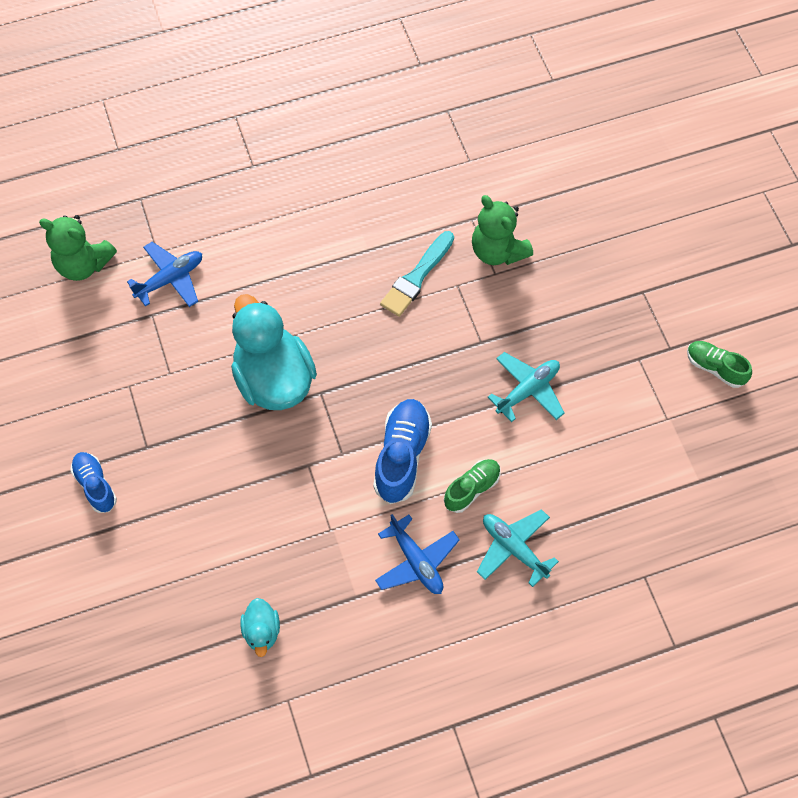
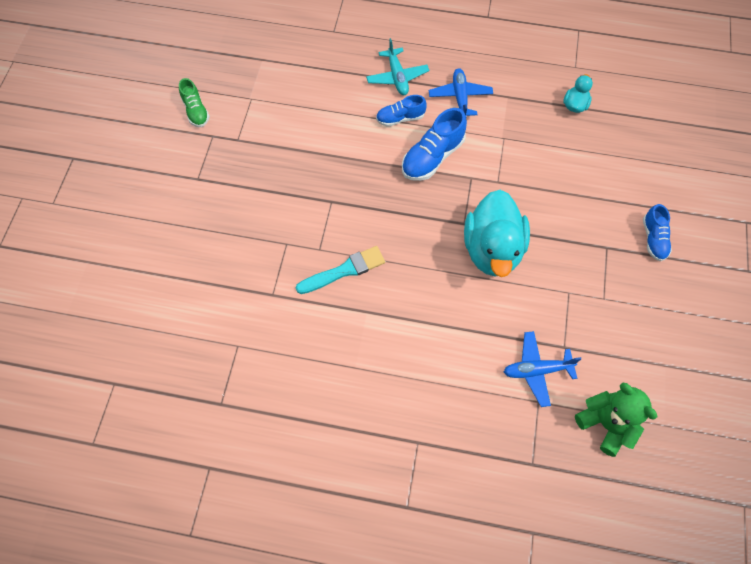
camera: 150 degrees left, 0 degrees up
green shoe [444,459,501,513] -> blue shoe [376,95,427,127]
green teddy bear [472,195,533,265] -> none
turquoise plane [488,352,565,422] -> none

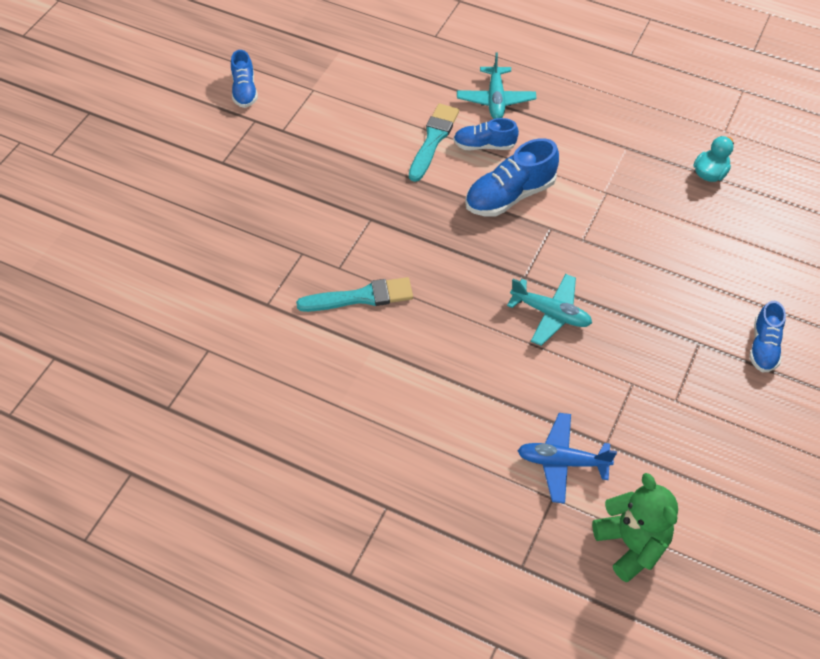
camera: 15 degrees right, 10 degrees down
green shoe [179,78,210,127] -> blue shoe [231,50,258,108]
blue plane [429,68,493,116] -> none
turquoise duck [464,190,530,277] -> turquoise plane [507,274,592,346]
none -> turquoise brush [409,104,459,182]

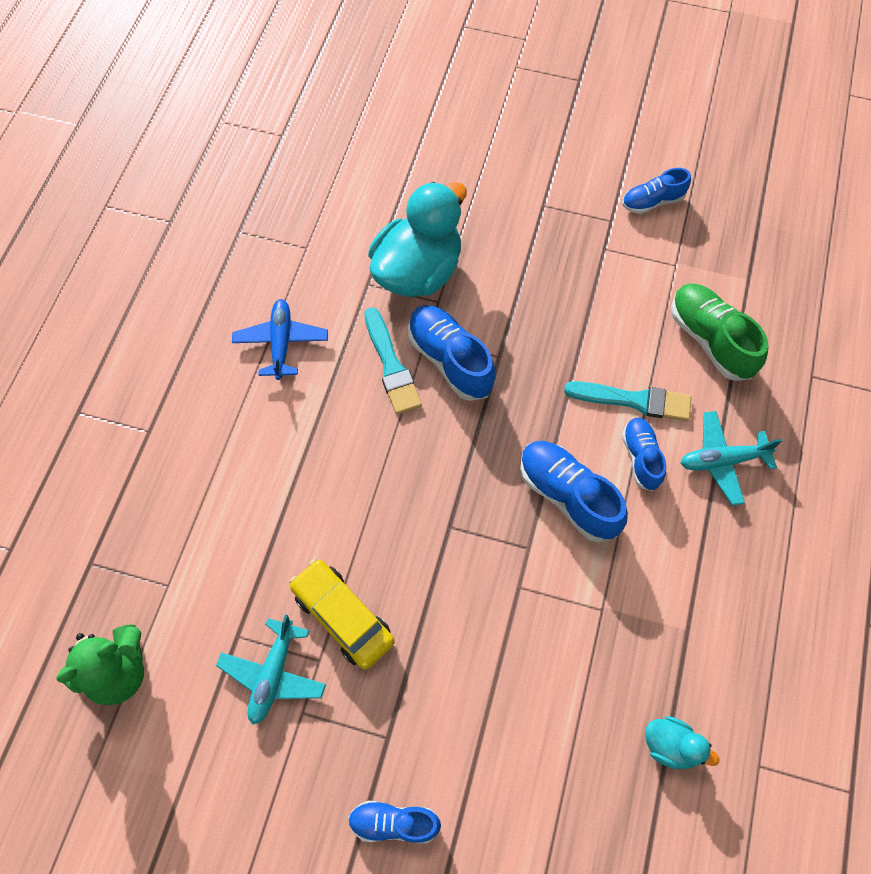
camera: 80 degrees right, 10 degrees up
turquoise plane [507,274,592,346] -> turquoise plane moved to [216,614,326,725]
blue plane [517,413,617,504] -> blue plane moved to [232,299,328,380]
none -> yellow car [289,559,395,669]
none -> turquoise duck [368,182,467,297]
none -> blue shoe [408,305,496,401]
none -> green shoe [671,283,768,381]

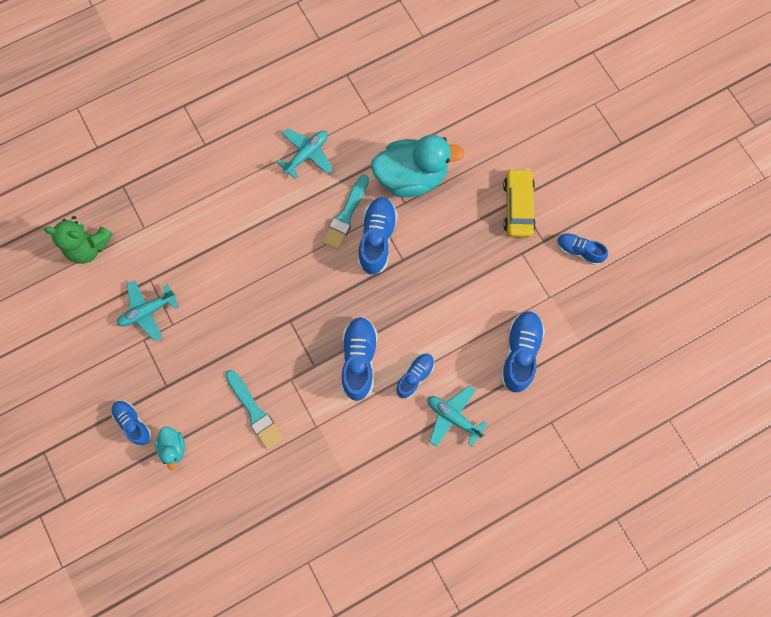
camera: 45 degrees right, 10 degrees up
blue plane [232,299,328,380] -> turquoise plane [277,128,333,179]
yellow car [289,559,395,669] -> yellow car moved to [503,168,536,237]
turquoise brush [564,381,692,421] -> turquoise brush moved to [226,370,283,450]
turquoise duck [645,716,719,769] -> turquoise duck moved to [155,427,185,471]
green shoe [671,283,768,381] -> blue shoe [500,311,545,393]

